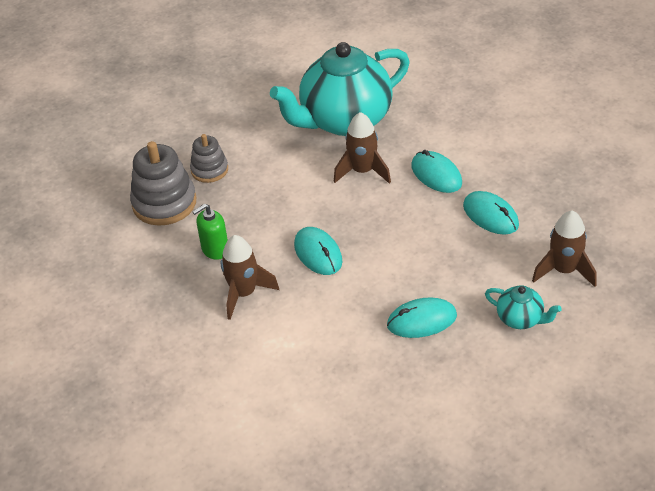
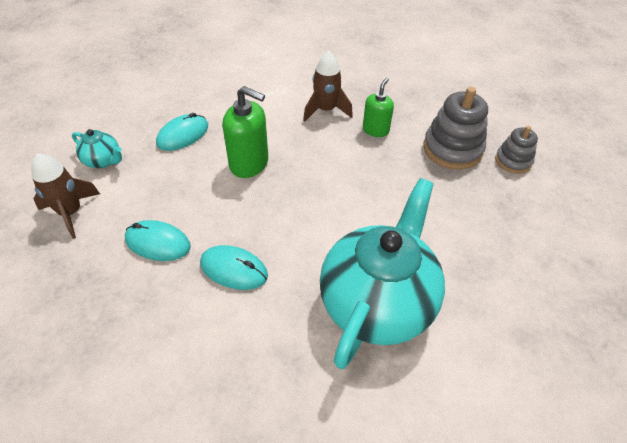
camera: 145 degrees right, 5 degrees up
grey stacking toy [190,134,228,183] -> grey stacking toy moved to [495,126,538,174]
turquoise mouse [294,227,343,275] -> none
brown rocket [334,112,391,184] -> none
turquoise teapot [485,285,562,329] -> turquoise teapot turned 150 degrees counterclockwise [72,129,122,168]
none -> green soap dispenser [222,86,268,178]

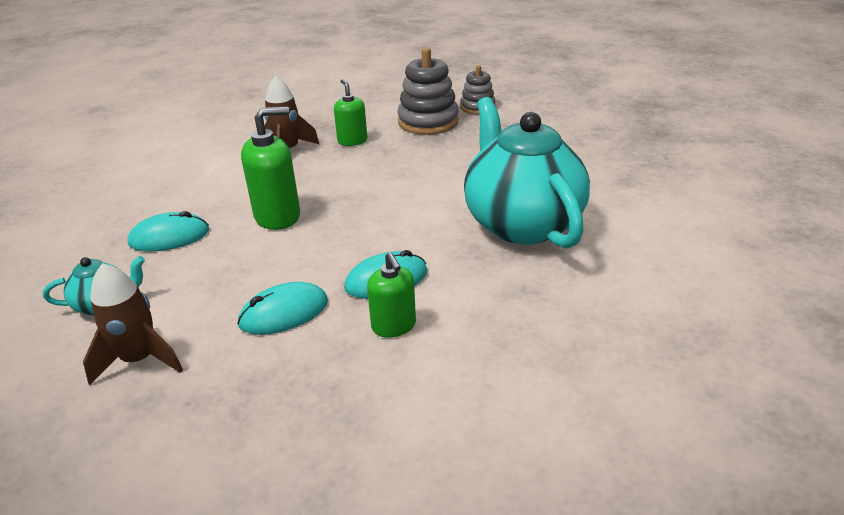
camera: 45 degrees left, 15 degrees down
turquoise mouse [156,113,208,151] -> turquoise mouse turned 75 degrees clockwise [127,211,209,252]
none -> green soap dispenser [367,252,416,338]

